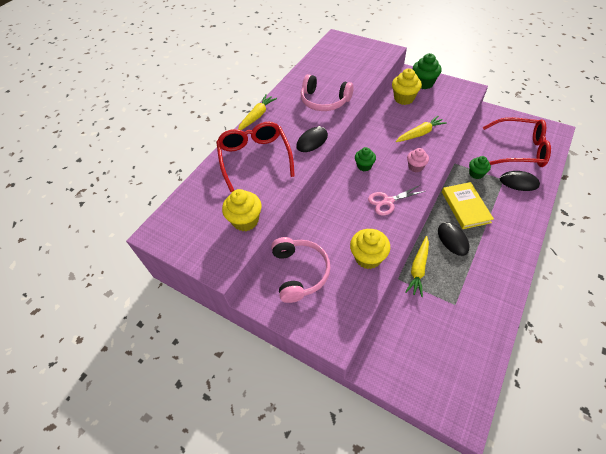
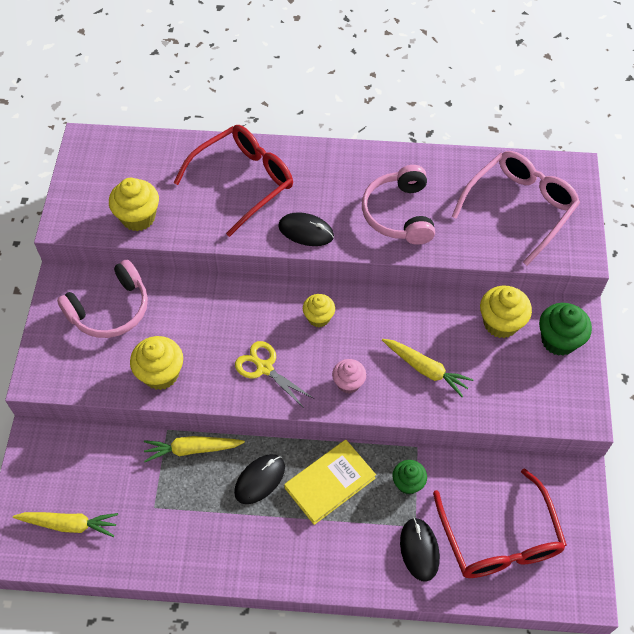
camera: 60 degrees right, 5 degrees up
yellow carrot [238,95,277,130] -> yellow carrot moved to [13,512,118,537]
green cupcake [355,147,376,171] -> yellow cupcake [303,294,335,327]
pink scissors [368,185,425,216] -> yellow scissors [235,341,314,408]
none -> pink glasses [452,151,580,265]

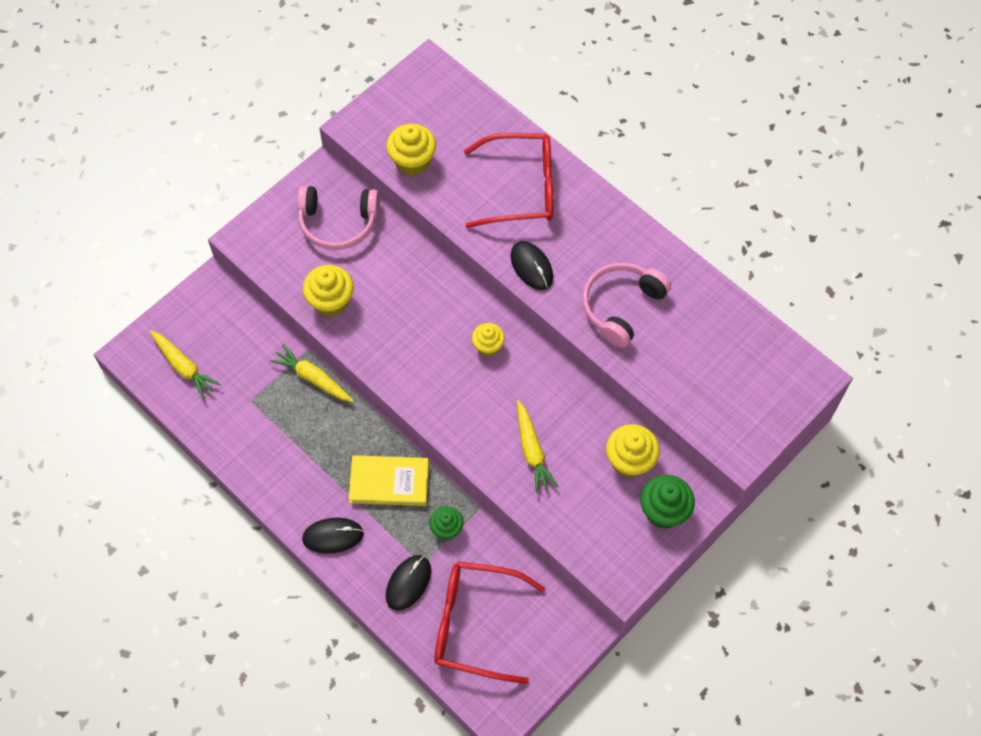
camera: 40 degrees right, 5 degrees up
black mouse [234,454,285,504] -> black mouse moved to [302,518,364,554]
yellow scissors [235,341,314,408] -> none
pink cupcake [332,359,366,393] -> none
red glasses [433,468,567,578] -> red glasses turned 75 degrees clockwise [434,562,545,684]
pink glasses [452,151,580,265] -> none

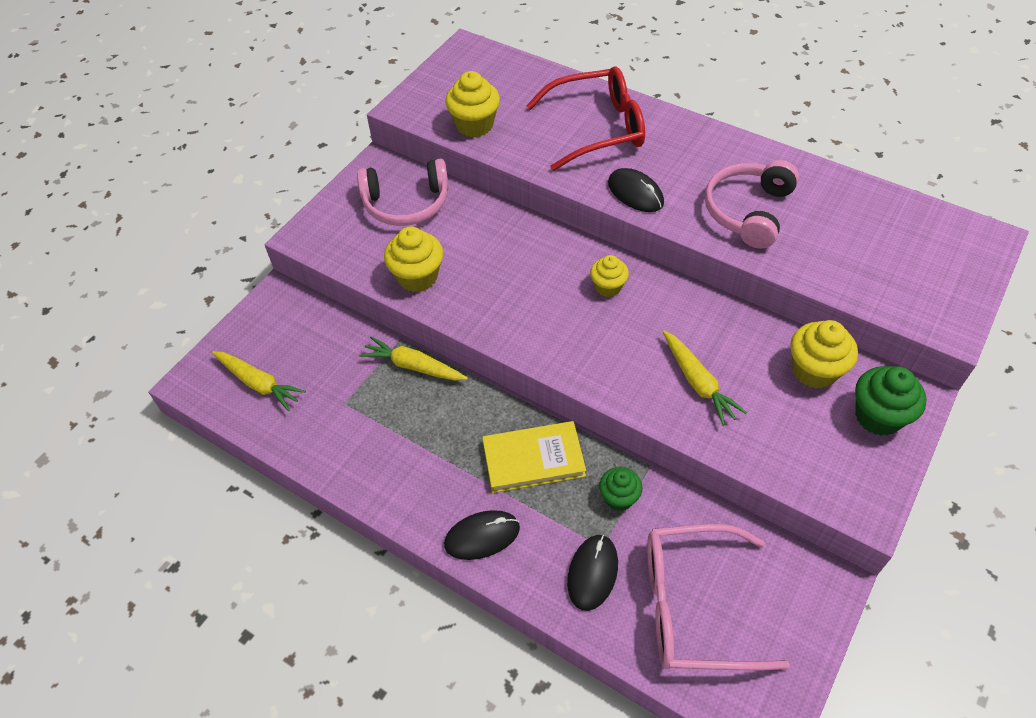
camera: 10 degrees left, 10 degrees down
red glasses [434,562,545,684] -> pink glasses [647,524,790,670]

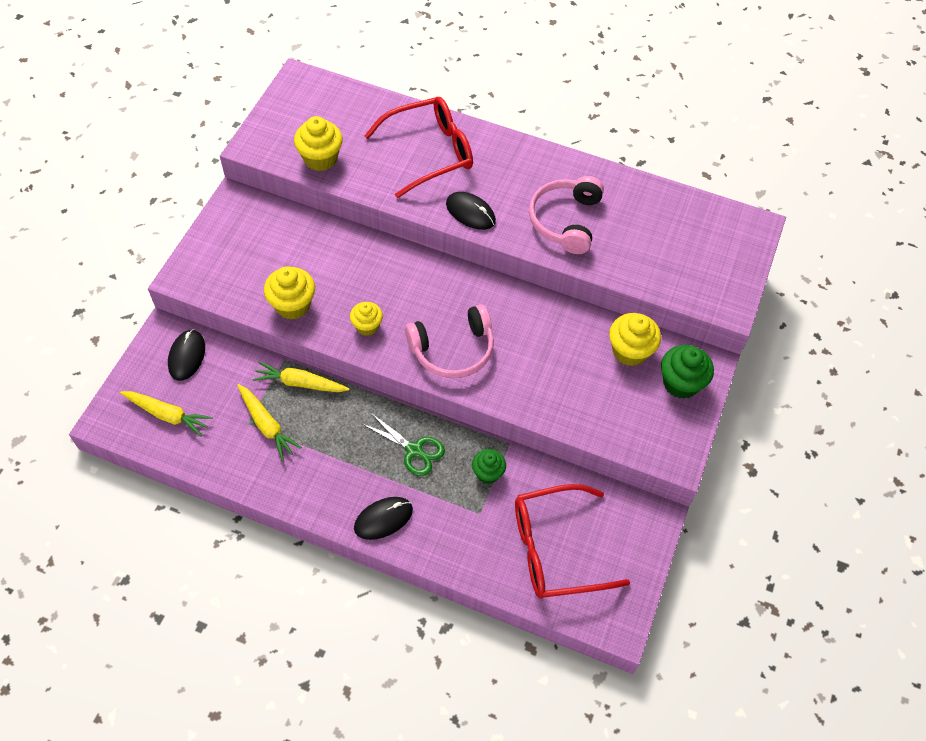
camera: 15 degrees left, 5 degrees up
pink headphones [357,159,449,226] -> pink headphones moved to [405,304,494,378]
yellow book [482,421,586,493] -> green scissors [362,412,445,476]
black mouse [567,535,618,611] -> black mouse moved to [168,329,205,381]
yellow cupcake [590,255,629,297] -> yellow cupcake moved to [350,302,383,336]
pink glasses [647,524,790,670] -> red glasses [515,484,630,599]
yellow carrot [663,331,747,426] -> yellow carrot moved to [237,384,302,461]

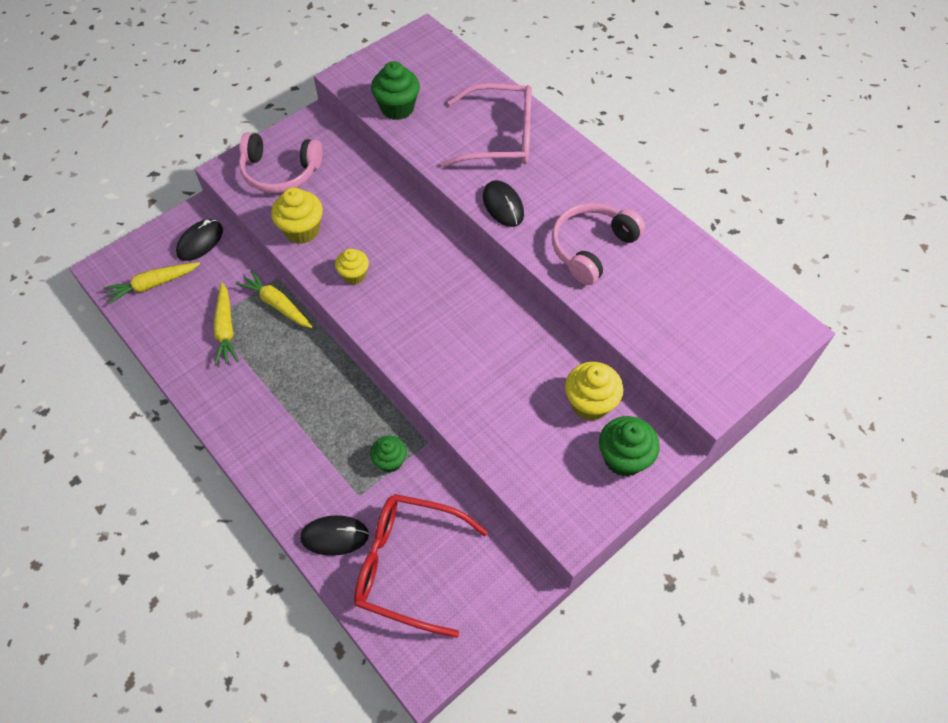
camera: 30 degrees right, 0 degrees up
yellow carrot [120,391,212,436] -> yellow carrot turned 105 degrees clockwise [103,262,200,305]
yellow cupcake [294,116,343,171] -> green cupcake [371,61,420,120]
black mouse [354,497,413,540] -> black mouse moved to [300,515,369,556]
green scissors [362,412,445,476] -> none
red glasses [364,97,473,198] -> pink glasses [441,83,532,167]
pink headphones [405,304,494,378] -> pink headphones moved to [239,132,322,193]

